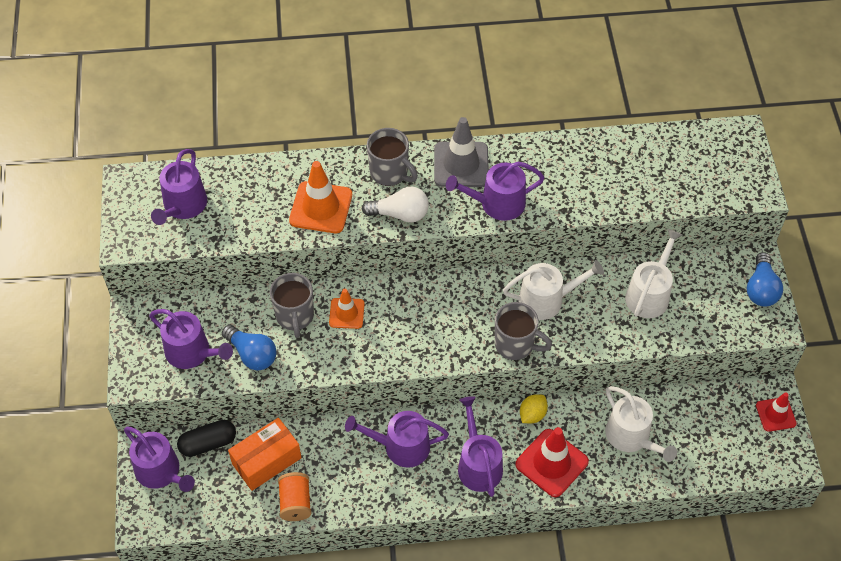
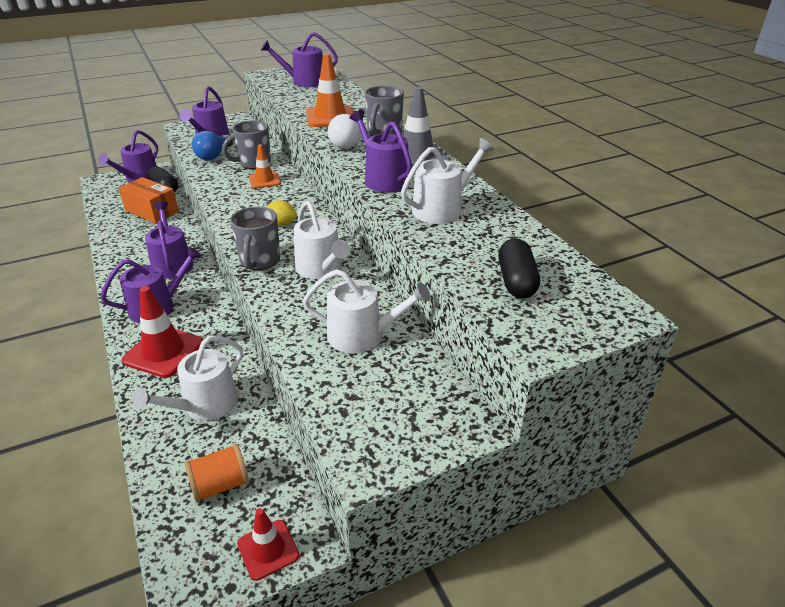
camera: 70 degrees right, 20 degrees down
orange spool [278,472,311,521] -> orange spool moved to [185,444,249,503]
yellow lemon [520,394,548,423] -> yellow lemon moved to [267,200,297,226]
blue light bulb [747,252,783,307] -> none
none -> white watering can [401,138,494,224]
none -> black capsule [498,238,540,299]

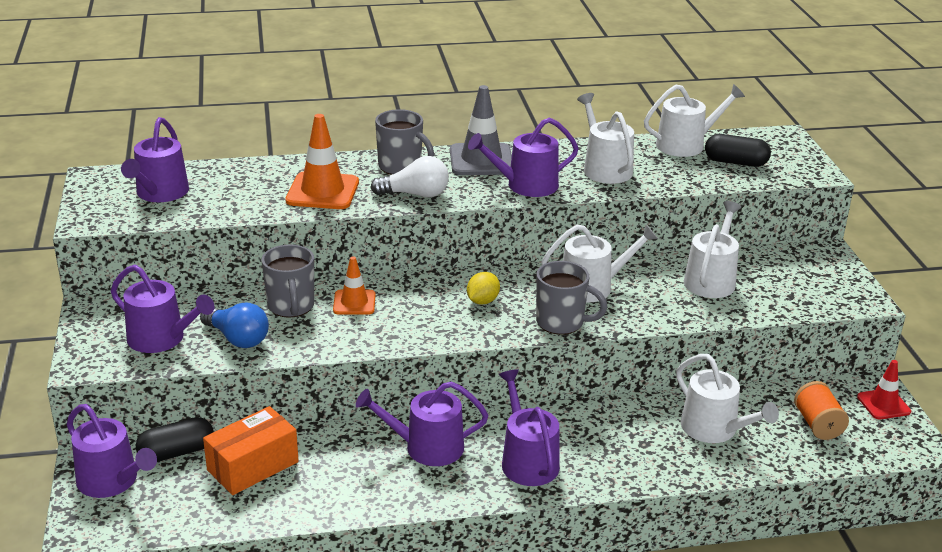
camera: 75 degrees left, 5 degrees down
red traffic cone [122,286,203,378] -> none
none -> white watering can [644,84,745,157]

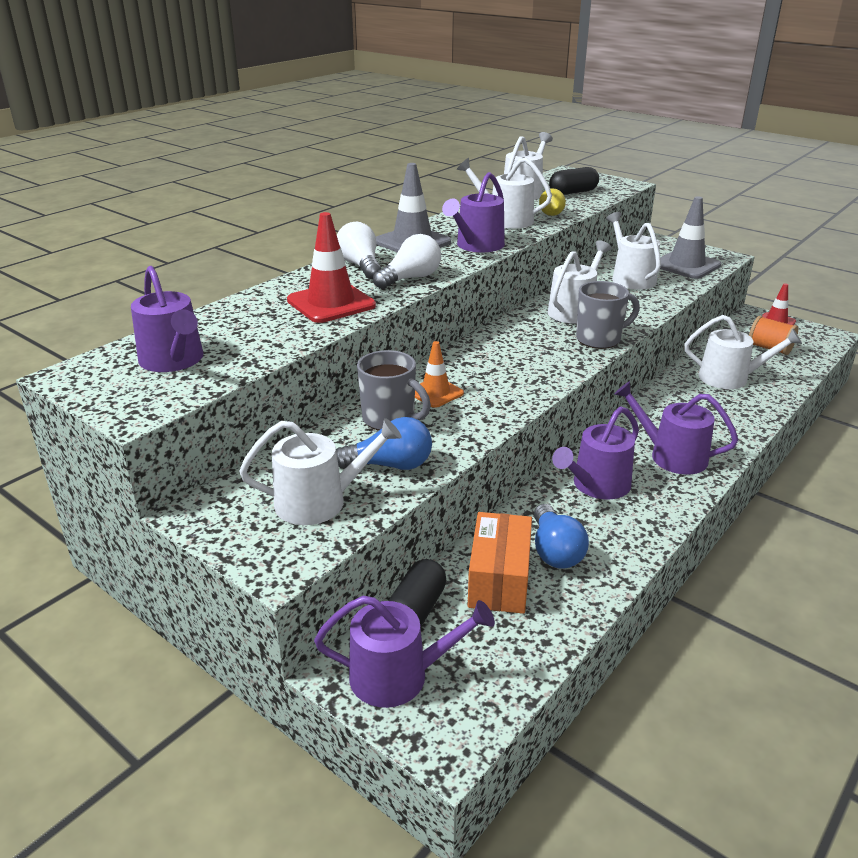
camera: 40 degrees left, 0 degrees up
purple watering can [111,265,214,353] -> white watering can [239,418,402,525]
orange traffic cone [285,114,359,209] -> red traffic cone [287,212,376,323]
grey mug [375,109,434,175] -> white light bulb [337,222,381,279]
yellow lemon [467,272,500,305] -> yellow lemon moved to [539,188,566,216]
none -> blue light bulb [534,504,589,569]
none -> grey traffic cone [660,196,721,279]

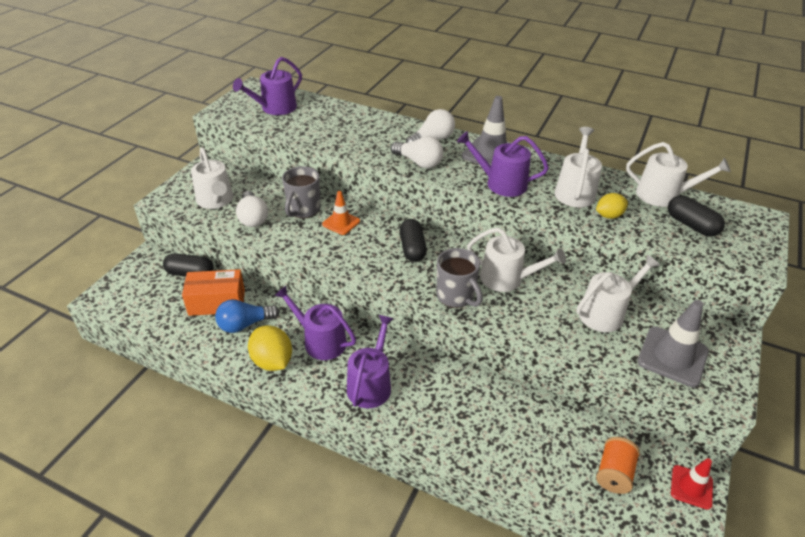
camera: 75 degrees right, 10 degrees up
red traffic cone [287,212,376,323] -> none
purple watering can [314,596,495,708] -> none
blue light bulb [336,417,432,470] -> white light bulb [236,191,268,227]
white watering can [685,315,802,389] -> none
none -> yellow lemon [248,325,292,371]
none -> black capsule [400,219,427,262]

